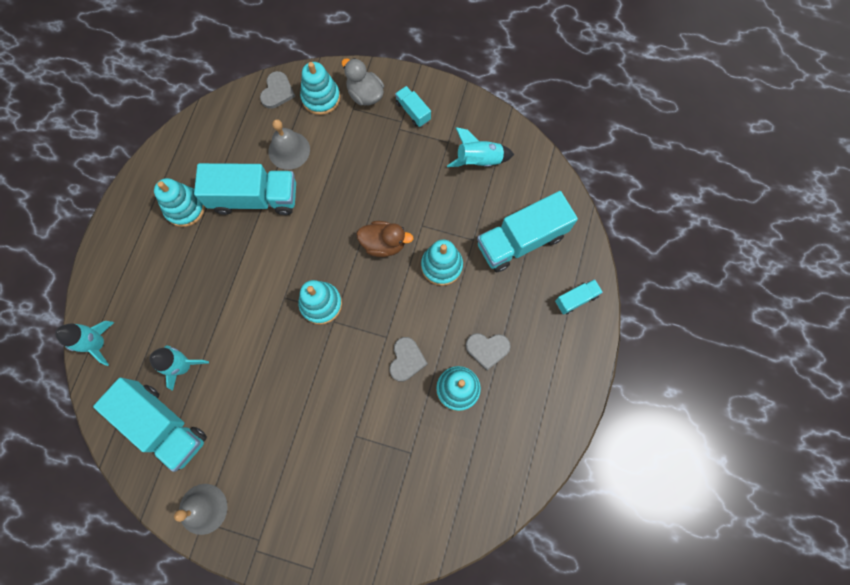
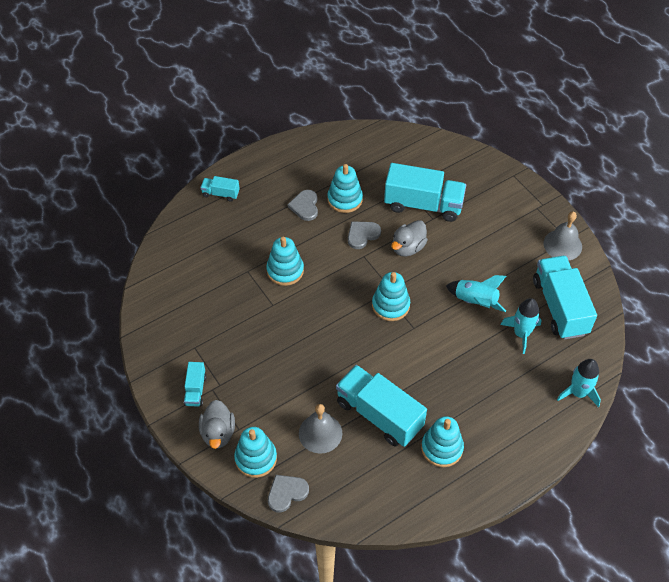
camera: 140 degrees left, 20 degrees down
brown duck [357,221,414,257] -> none
turquoise rocket [447,127,514,167] -> turquoise rocket moved to [446,275,506,312]
grey heart [466,333,511,370] -> grey heart turned 135 degrees counterclockwise [288,190,318,221]
turquoise truck [477,191,578,272] -> turquoise truck moved to [384,163,466,222]
none -> grey duck [391,220,428,256]

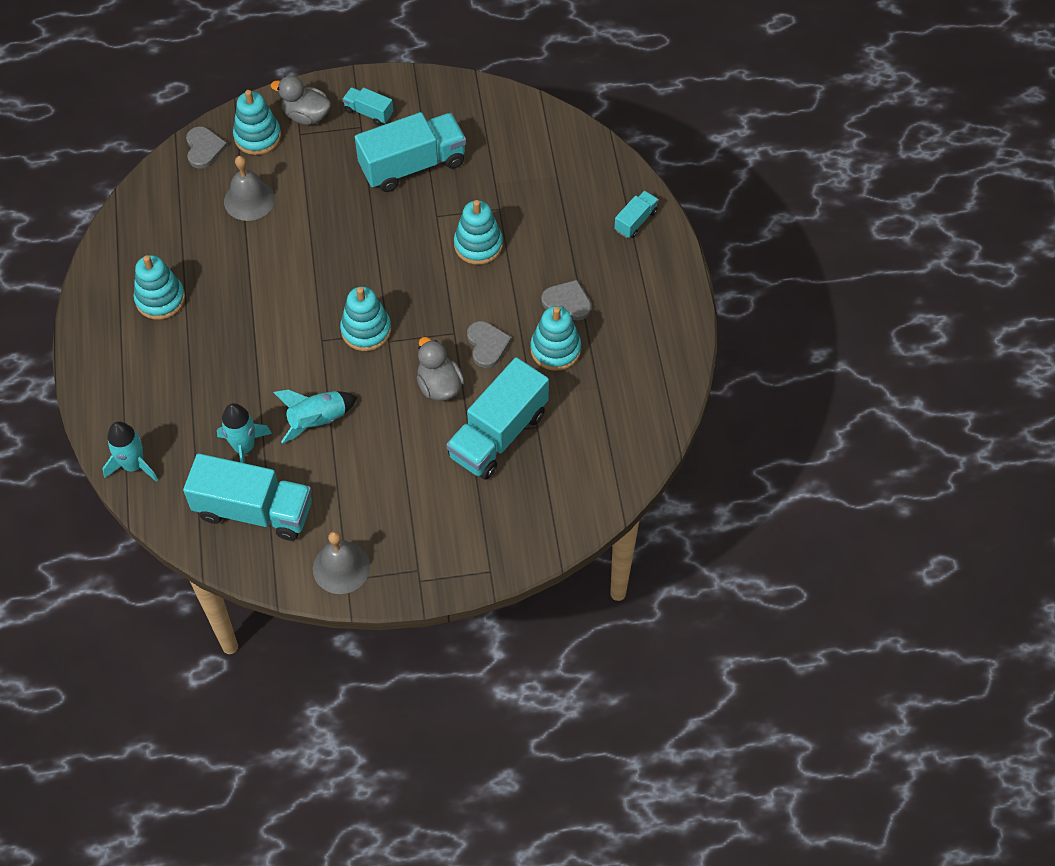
camera: 115 degrees right, 5 degrees up
turquoise truck [336,365,427,447] -> turquoise truck moved to [355,112,466,192]

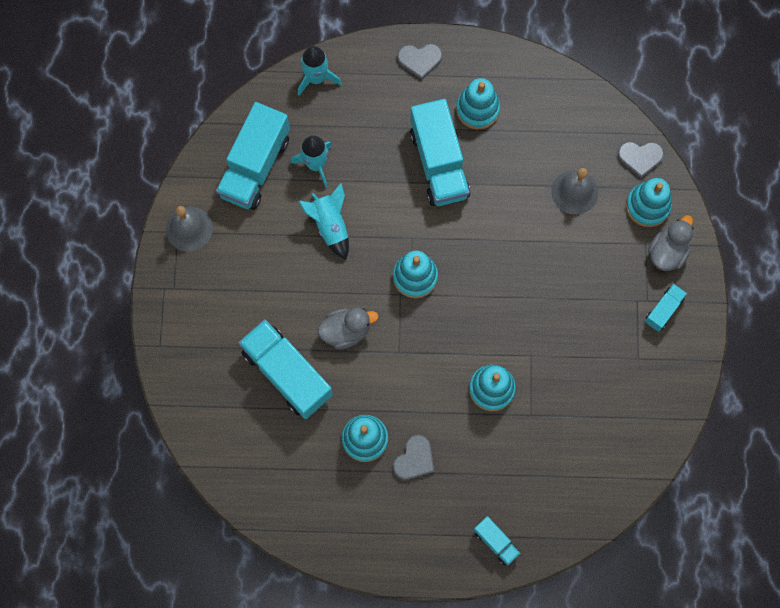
camera: 100 degrees right, 15 degrees up
turquoise truck [355,112,466,192] -> turquoise truck moved to [410,99,470,206]
grey heart [467,321,512,368] -> grey heart moved to [398,44,442,80]

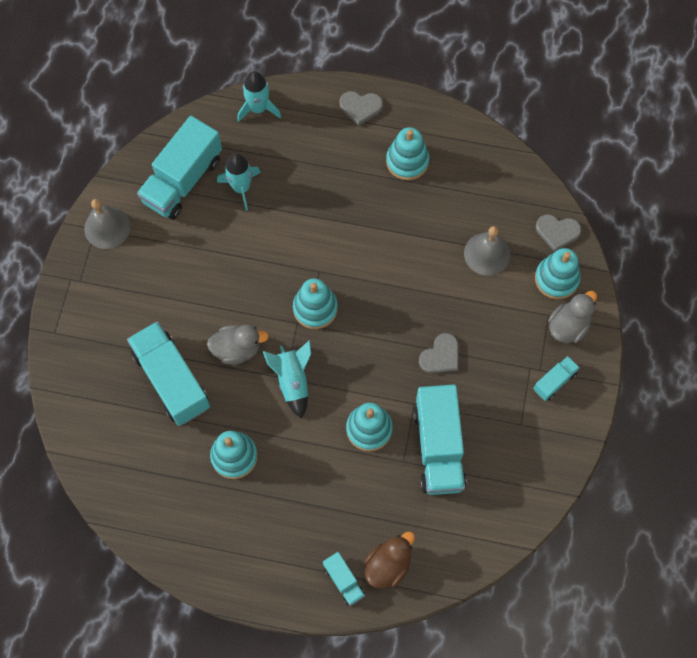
camera: 10 degrees right, 5 degrees down
turquoise rocket [298,183,349,260] -> turquoise rocket moved to [263,340,311,419]
grey heart [393,435,434,480] -> grey heart moved to [419,333,458,373]
turquoise truck [410,99,470,206] -> turquoise truck moved to [414,384,467,495]
none -> brown duck [364,531,415,588]

